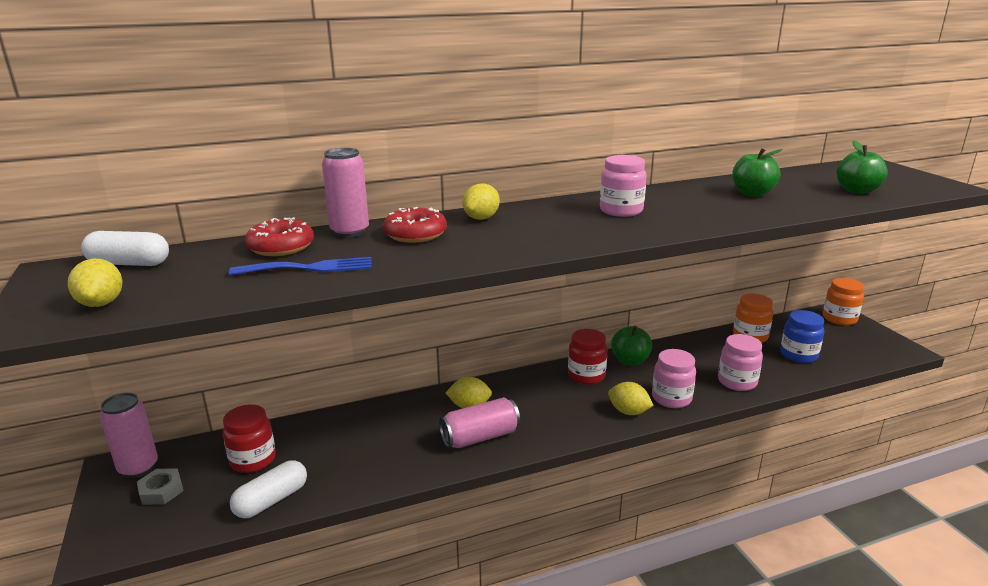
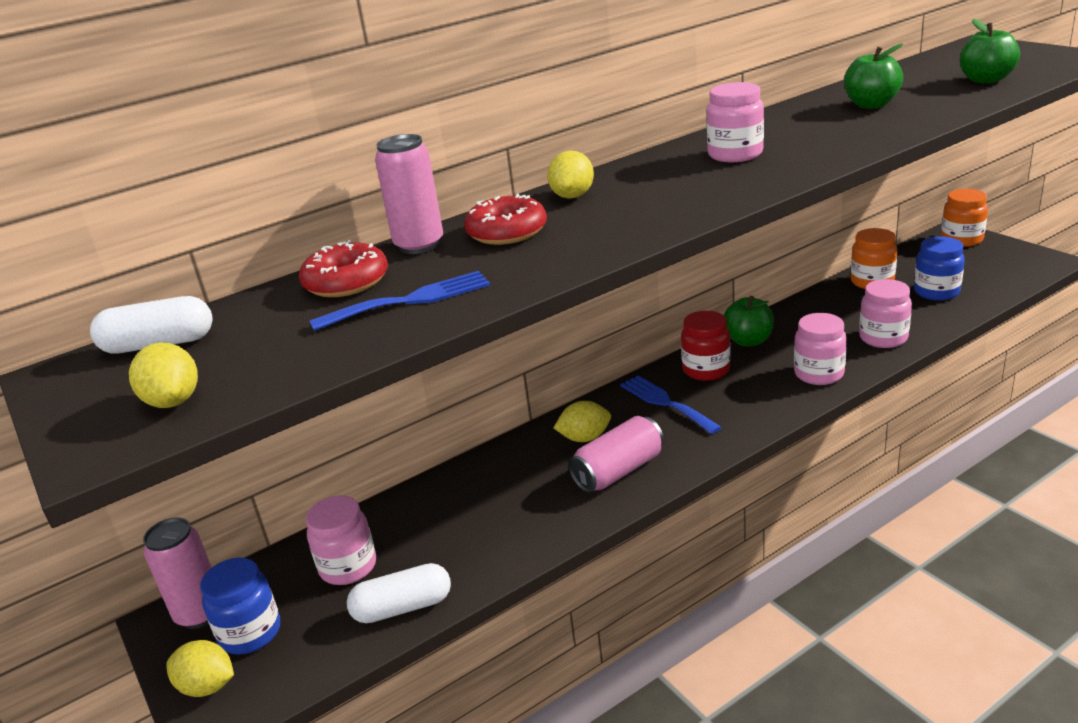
camera: 10 degrees left, 5 degrees up
grey nut [137,468,184,505] -> blue jar [200,558,280,655]
red jar [223,404,276,473] -> pink jar [306,495,376,585]
white capsule [230,460,307,518] -> white capsule turned 45 degrees clockwise [347,563,451,623]
yellow lemon [608,382,654,415] -> yellow lemon moved to [166,640,234,697]
none -> blue fork [620,376,722,434]

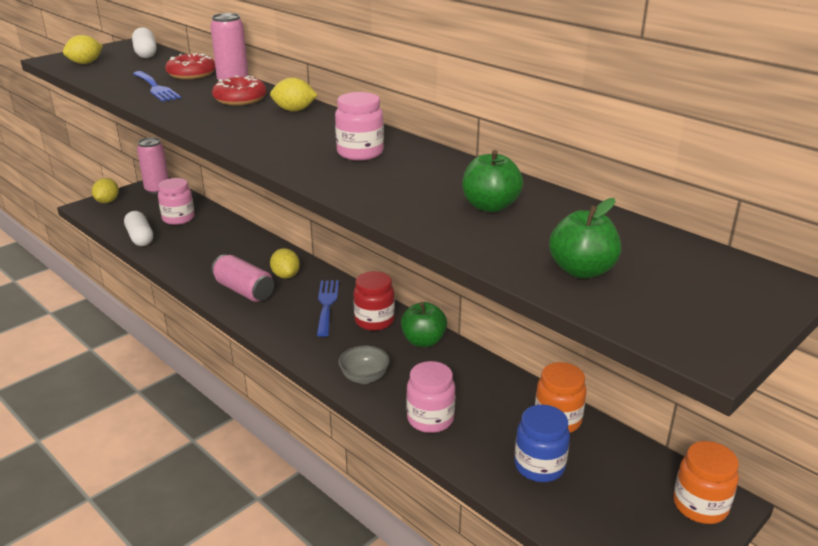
camera: 75 degrees right, 0 degrees up
blue jar [200,558,280,655] -> none
blue fork [620,376,722,434] -> blue fork turned 45 degrees counterclockwise [317,280,339,337]
pink jar [794,313,847,385] -> grey bowl [338,345,390,384]

